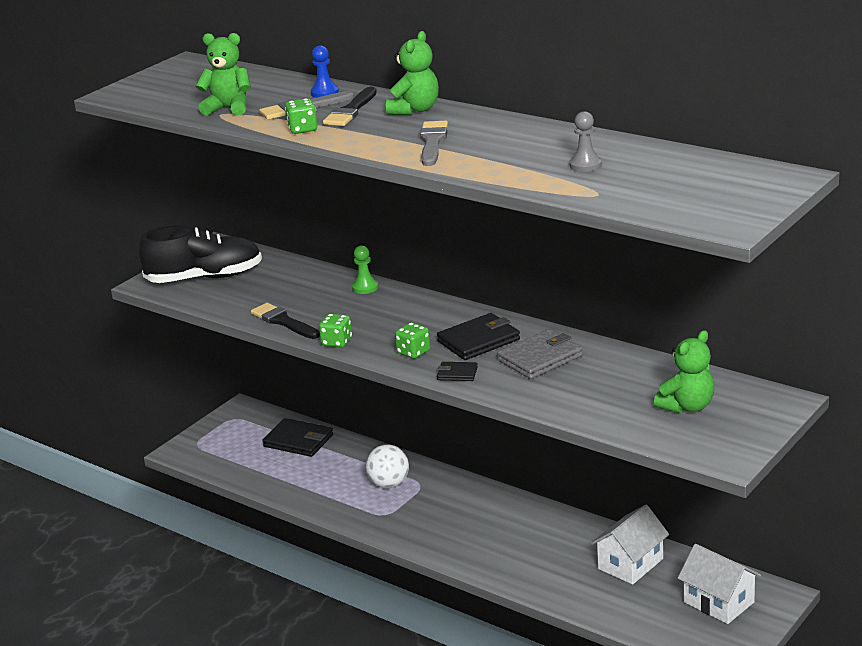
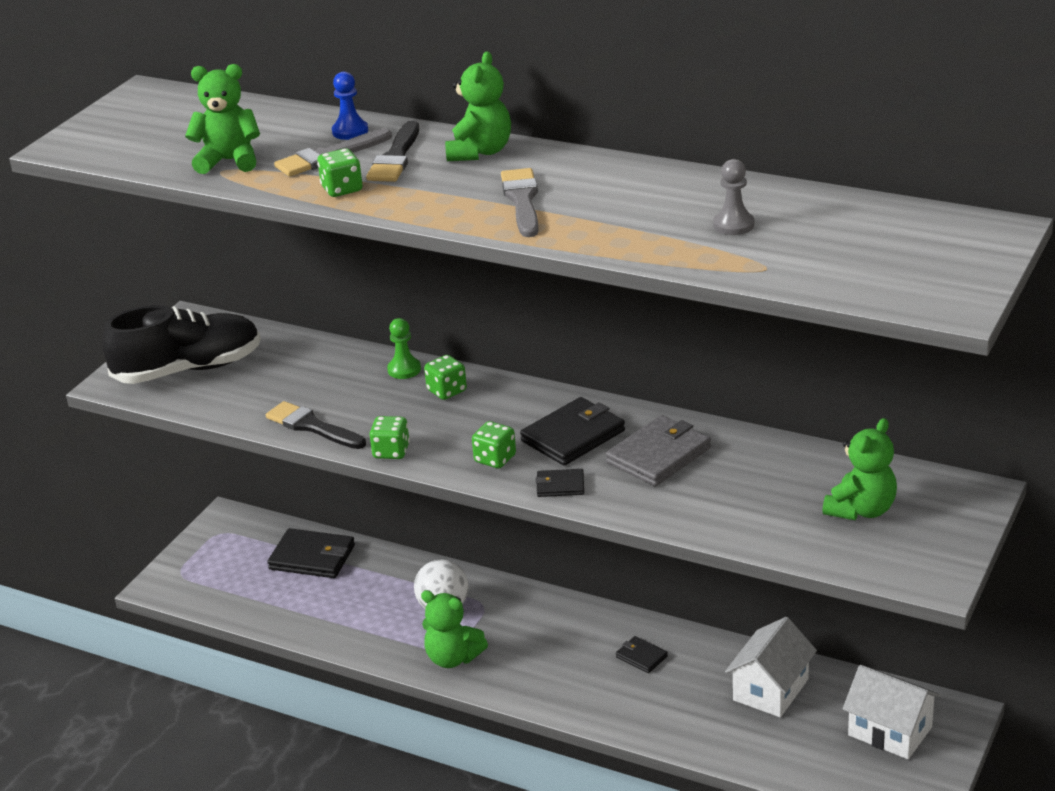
camera: 10 degrees left, 5 degrees up
none -> green teddy bear [421,590,488,668]
none -> green dice [424,355,467,400]
none -> black wallet [616,636,668,673]

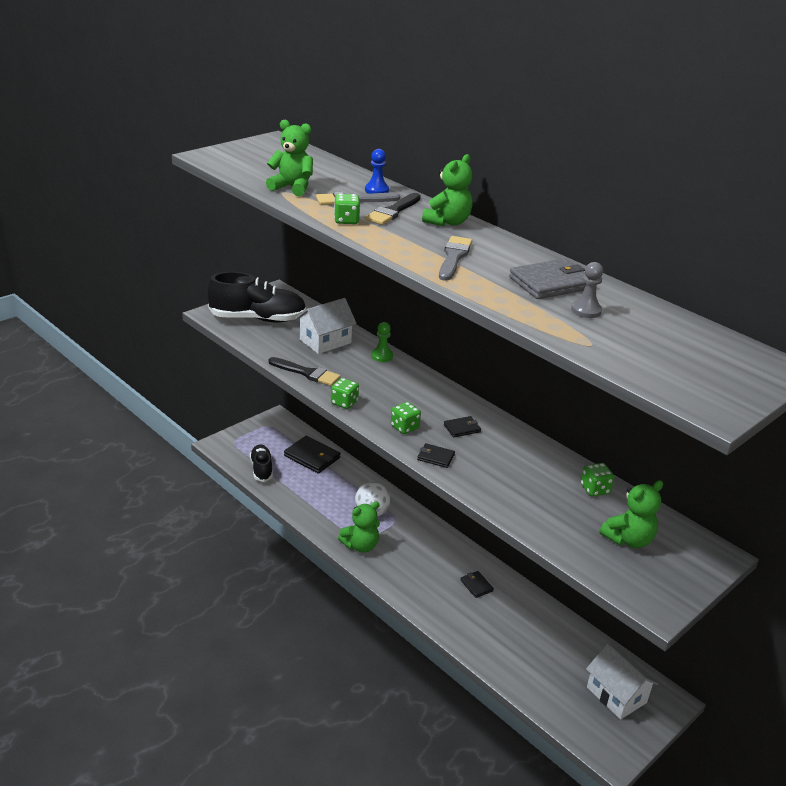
camera: 15 degrees right, 0 degrees up
black brush [266,401,366,449] -> black brush turned 150 degrees clockwise [269,357,341,386]
green teddy bear [421,590,488,668] -> green teddy bear turned 75 degrees counterclockwise [338,501,380,553]
green dice [424,355,467,400] -> green dice moved to [581,463,614,496]
black wallet [520,397,625,466] -> black wallet [444,416,481,437], size x0.53
grey wallet [606,415,711,486] -> grey wallet moved to [509,259,586,299]
white house [725,617,817,717] -> white house moved to [296,298,357,354]
none -> black shoe [250,444,273,482]

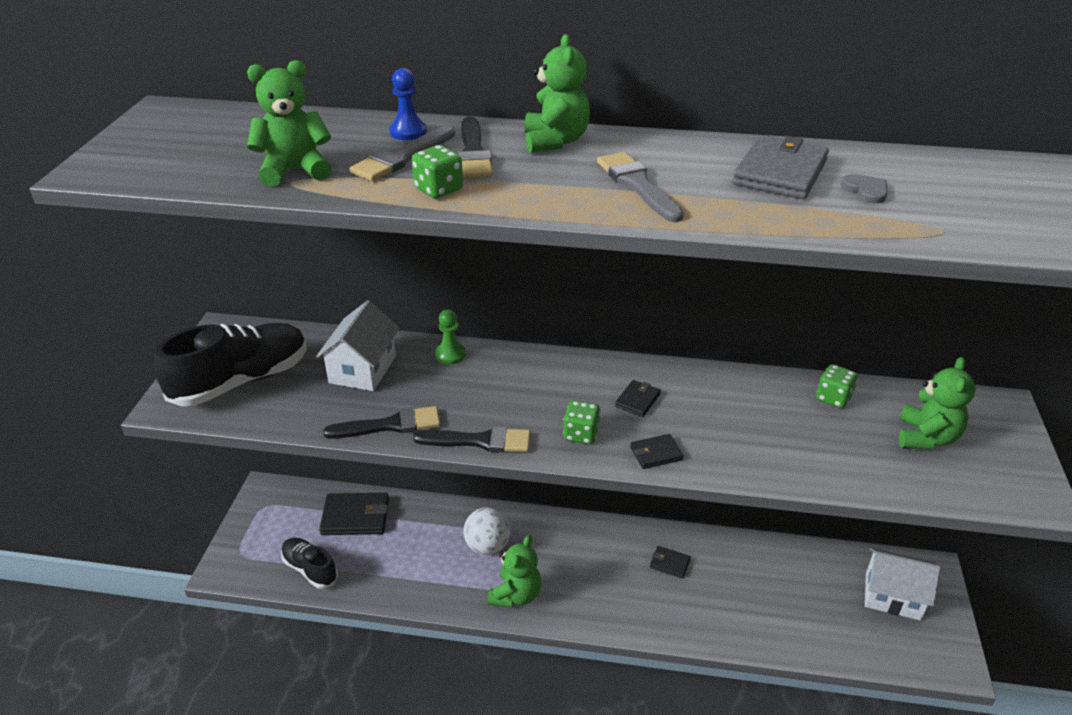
camera: 35 degrees left, 5 degrees up
green dice [331,378,359,409] -> black brush [413,426,531,452]
grey pawn [571,262,603,318] -> grey heart [841,174,888,203]

